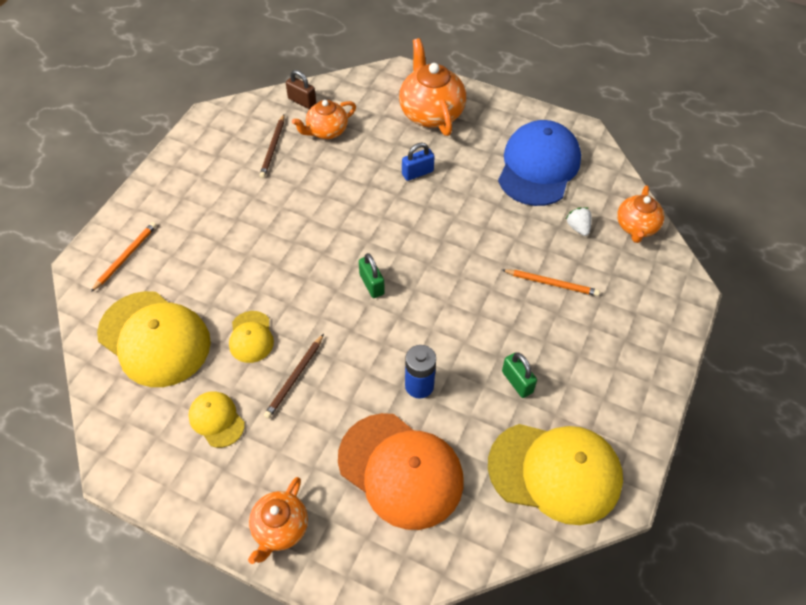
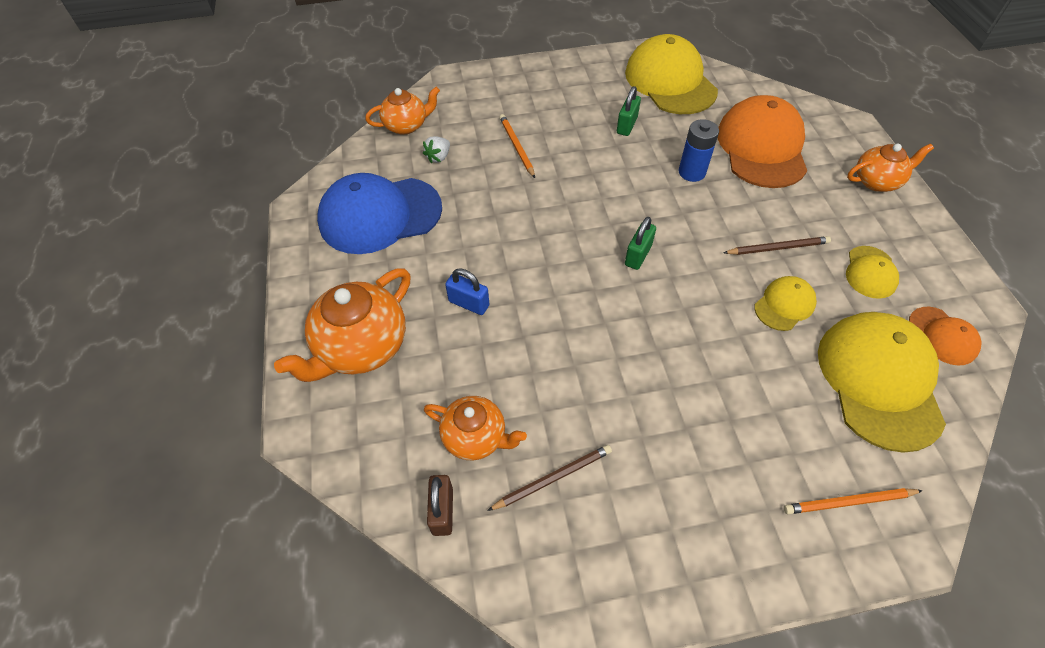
camera: 125 degrees left, 0 degrees up
none -> orange cap [909,307,982,366]

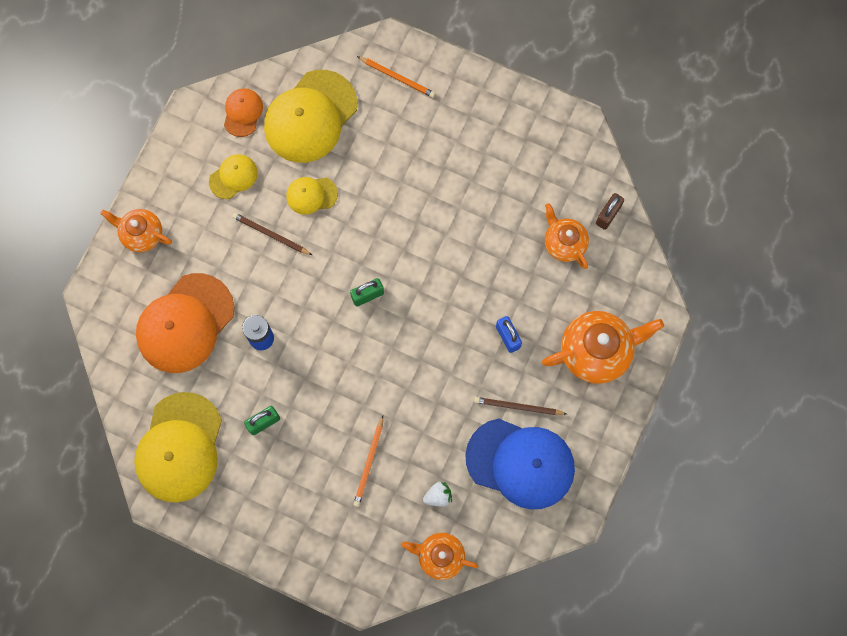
camera: 145 degrees left, 20 degrees up
brown pencil [487,445,612,511] -> brown pencil moved to [474,397,567,415]

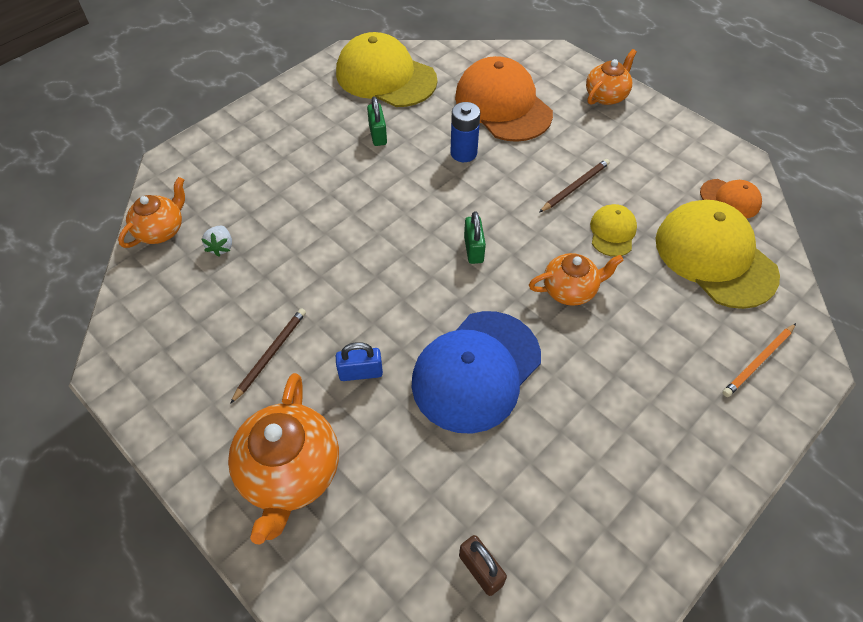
camera: 110 degrees right, 20 degrees down
yellow cap [209,154,258,199] -> none
orange pencil [353,416,383,507] -> none
blue cap [465,418,575,509] -> blue cap moved to [411,311,541,434]
orange teapot [545,203,589,269] -> orange teapot moved to [529,253,624,306]

